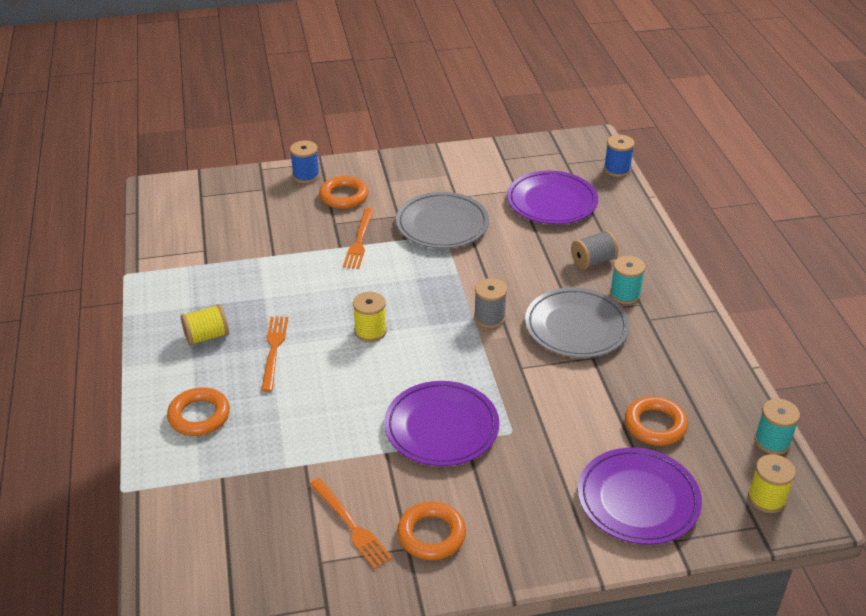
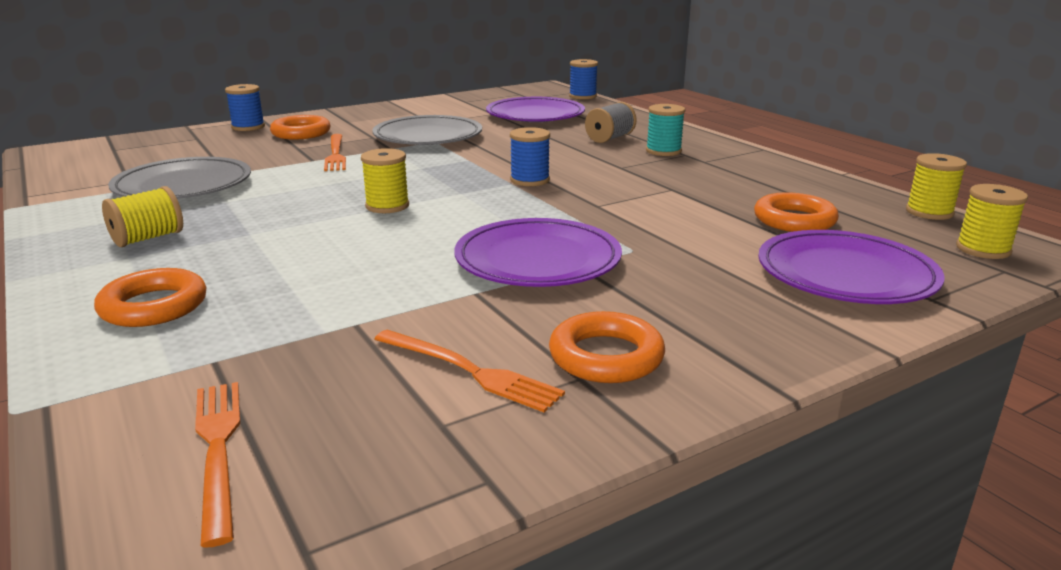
camera: 20 degrees left, 15 degrees down
orange fork [261,317,288,392] -> orange fork moved to [195,382,240,548]
grey spool [474,278,507,328] -> blue spool [510,127,550,186]
grey plate [525,287,630,358] -> grey plate moved to [108,157,251,199]
turquoise spool [755,399,800,455] -> yellow spool [906,153,967,220]

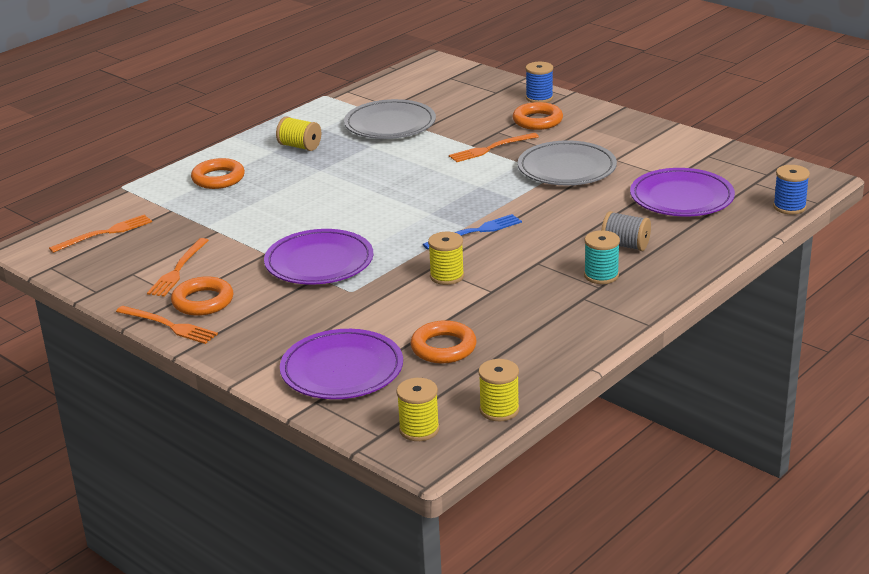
camera: 75 degrees right, 5 degrees up
yellow spool [361,148,409,213] -> yellow spool moved to [428,232,464,285]
blue spool [510,127,550,186] -> blue fork [423,214,522,249]
none -> orange fork [116,306,218,344]

